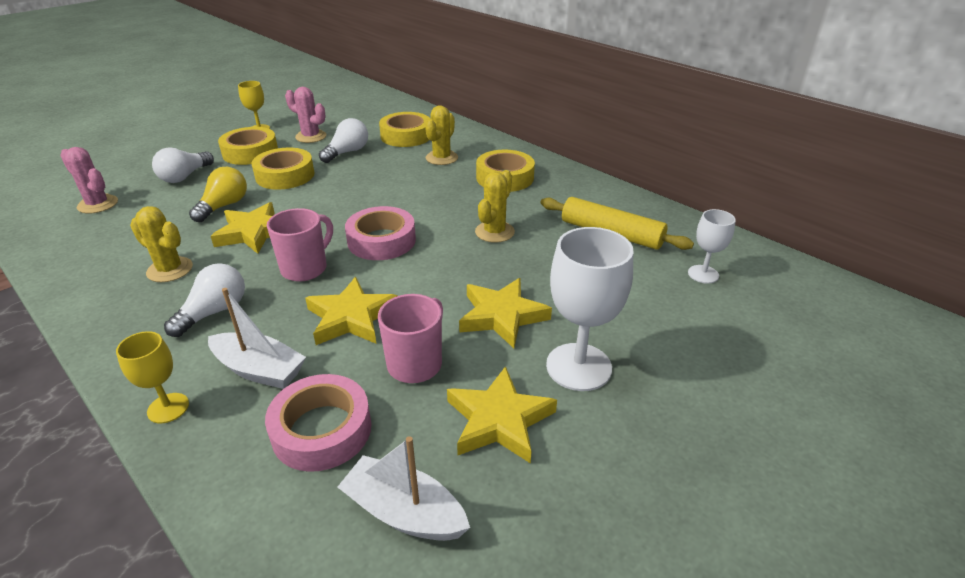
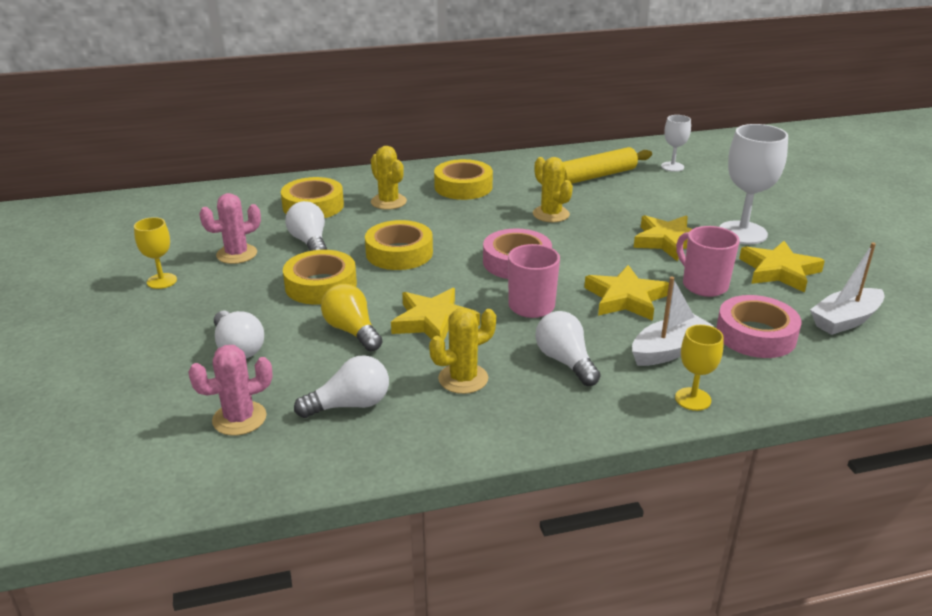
camera: 60 degrees left, 5 degrees down
yellow tape [218,127,278,165] -> yellow tape moved to [365,220,433,270]
none -> white light bulb [294,355,389,418]

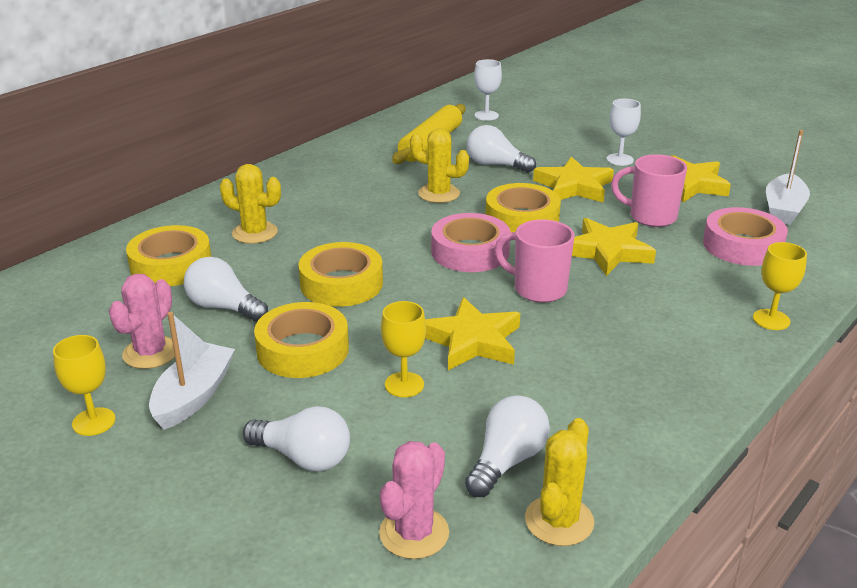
camera: 35 degrees left, 0 degrees up
yellow light bulb [321,284,383,351] -> yellow goblet [381,301,426,397]
yellow cactus [429,308,496,394] -> yellow cactus moved to [525,418,594,546]
yellow tape [434,159,493,200] -> yellow tape moved to [486,183,561,232]
white light bulb [535,311,601,386] -> white light bulb moved to [467,125,536,173]
white boat [632,277,714,366] -> white boat moved to [149,312,235,430]
white goblet [719,124,788,244] -> white goblet [606,99,641,166], size x0.55

